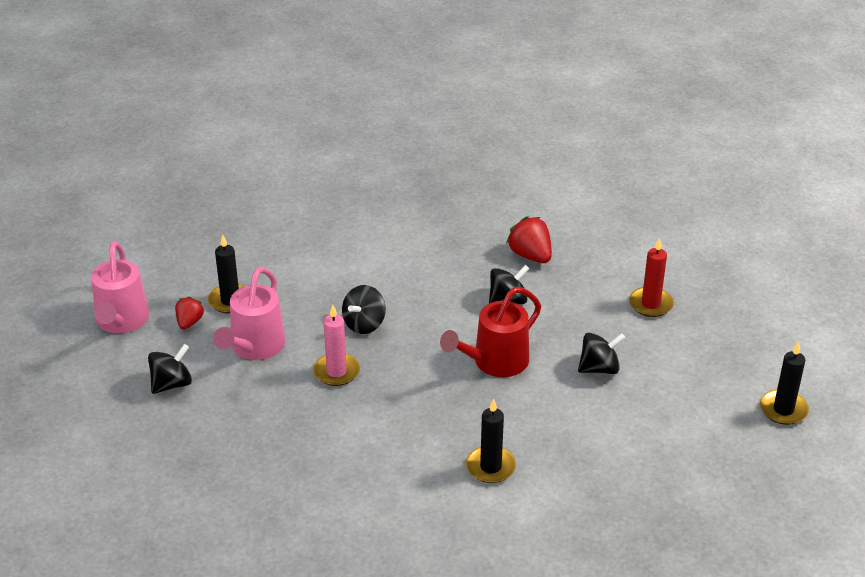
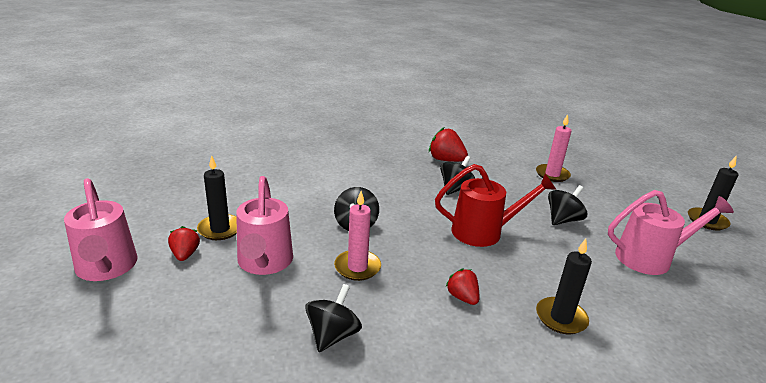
camera: 25 degrees left, 10 degrees down
black spinning top [148,344,192,394] -> black spinning top moved to [305,284,362,352]
red watering can [440,287,541,377] -> red watering can turned 120 degrees counterclockwise [435,164,556,247]
red candle [629,238,674,317] -> pink candle [536,114,572,182]
none -> red strawberry [445,268,479,305]
none -> pink watering can [608,190,734,275]

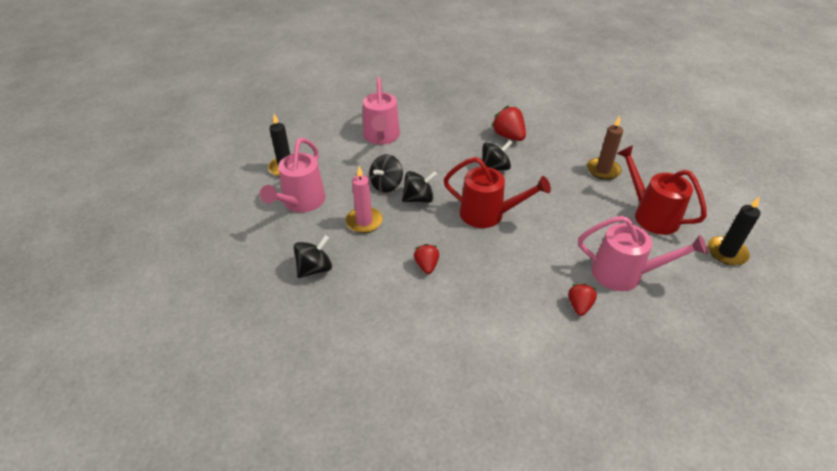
camera: 25 degrees right, 15 degrees up
pink watering can [64,178,138,281] -> pink watering can moved to [363,77,400,145]
red strawberry [168,226,200,261] -> red strawberry moved to [568,284,597,316]
pink candle [536,114,572,182] -> brown candle [587,116,623,180]
black candle [536,239,592,334] -> none
black spinning top [548,185,587,225] -> black spinning top moved to [402,171,437,203]
none -> red watering can [617,145,707,235]

